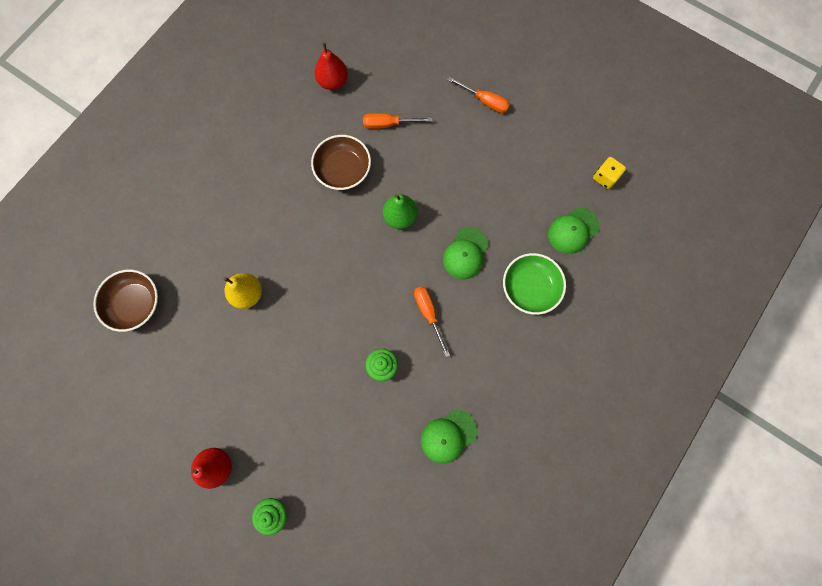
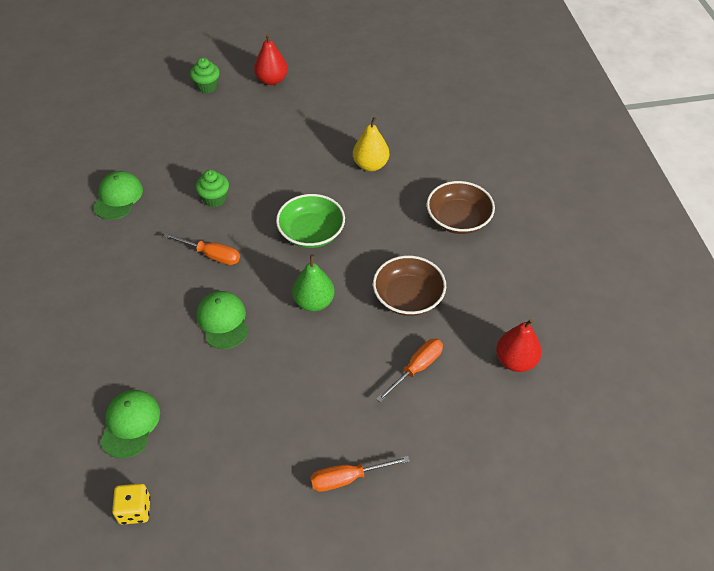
camera: 135 degrees right, 25 degrees down
brown bowl [93,270,158,332] -> brown bowl moved to [427,181,495,234]
green bowl [503,253,566,315] -> green bowl moved to [276,194,345,248]

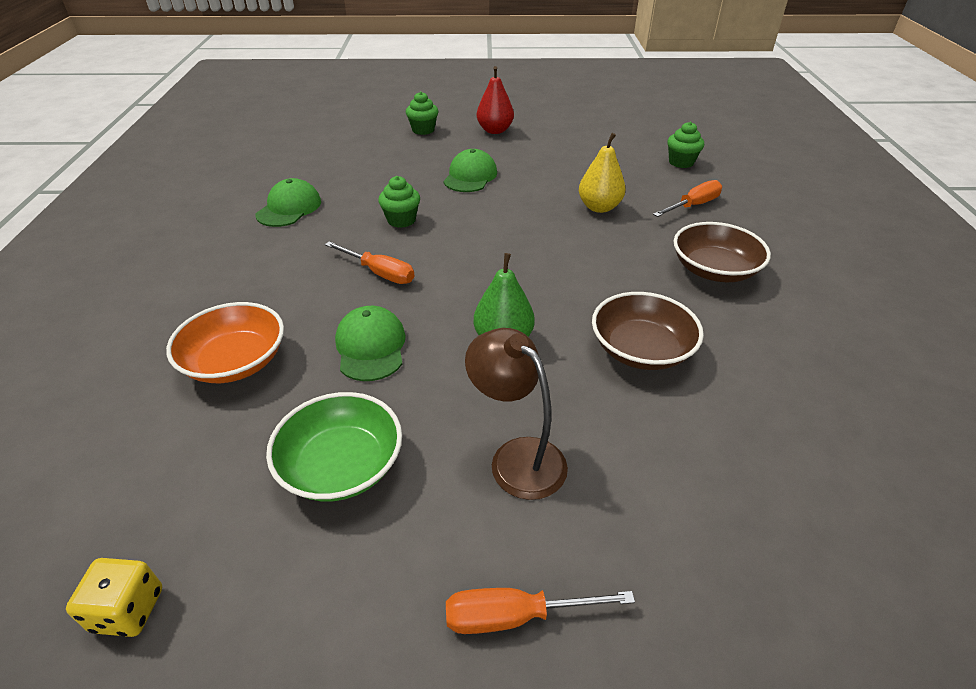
camera: 10 degrees right, 10 degrees down
green cap [100,390,160,458] -> green cap moved to [443,149,497,192]
green bowl [276,194,345,248] -> green bowl moved to [266,392,402,501]
orange screwdriver [376,339,443,403] -> orange screwdriver moved to [653,180,722,217]
red pear [496,319,542,372] -> none
none -> orange bowl [166,302,284,383]
none -> brown lamp [465,328,568,500]
none -> green cupcake [667,122,704,168]

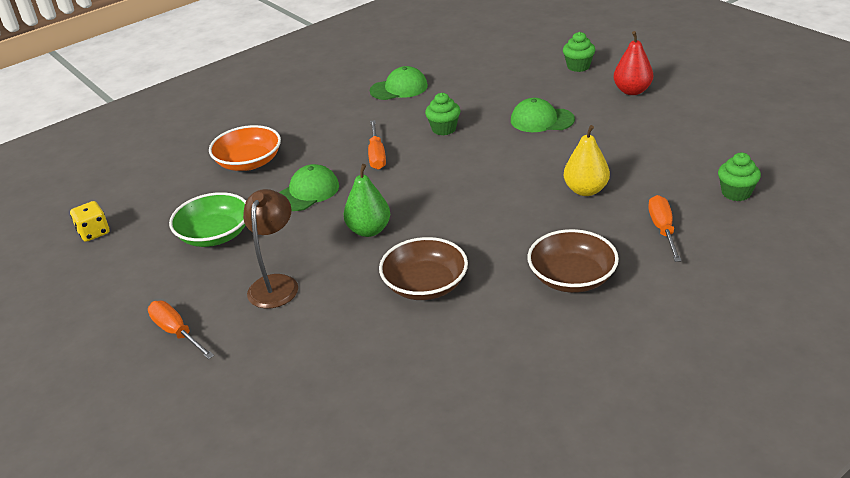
camera: 55 degrees right, 5 degrees down
green cap [443,149,497,192] -> green cap turned 150 degrees counterclockwise [511,98,575,132]
orange screwdriver [653,180,722,217] -> orange screwdriver turned 105 degrees counterclockwise [648,195,682,262]

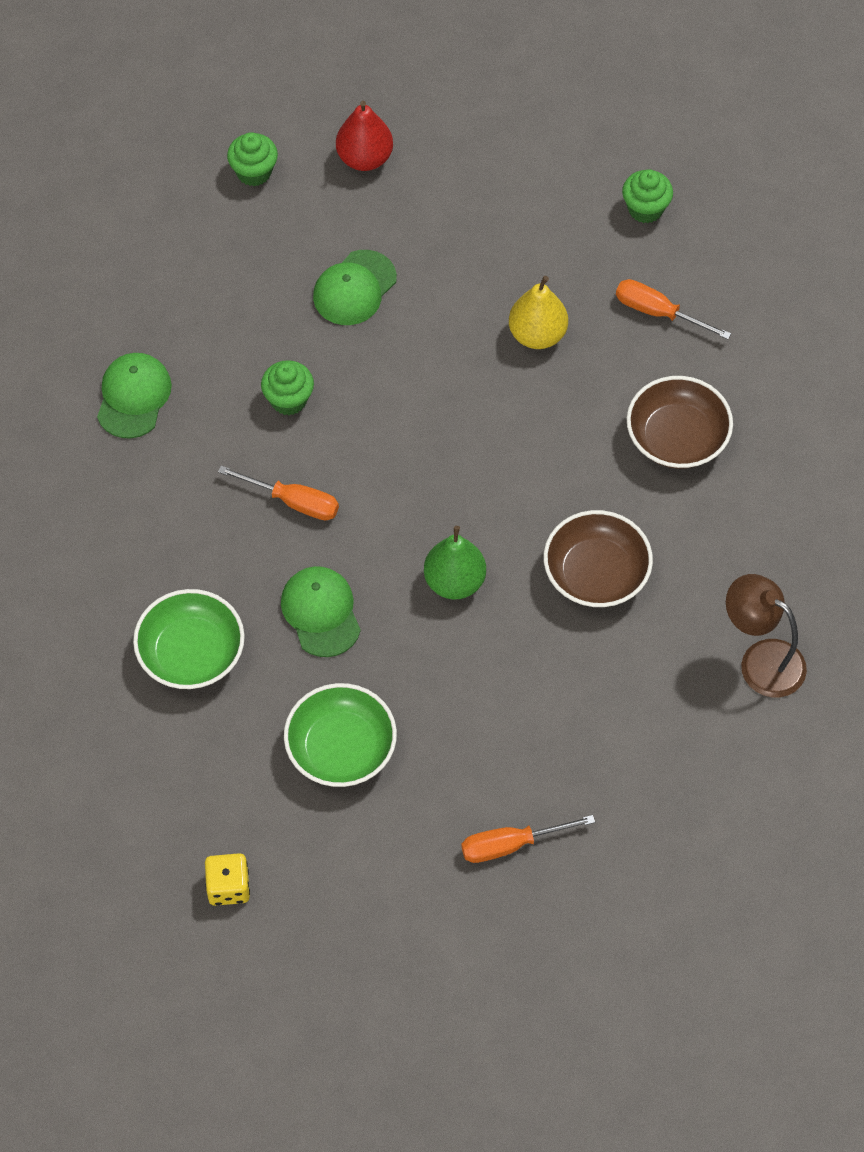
camera: 65 degrees left, 25 degrees up
orange bowl [209,125,281,171] -> green bowl [133,589,245,689]
brown lamp [243,189,298,309] -> brown lamp moved to [726,574,807,697]

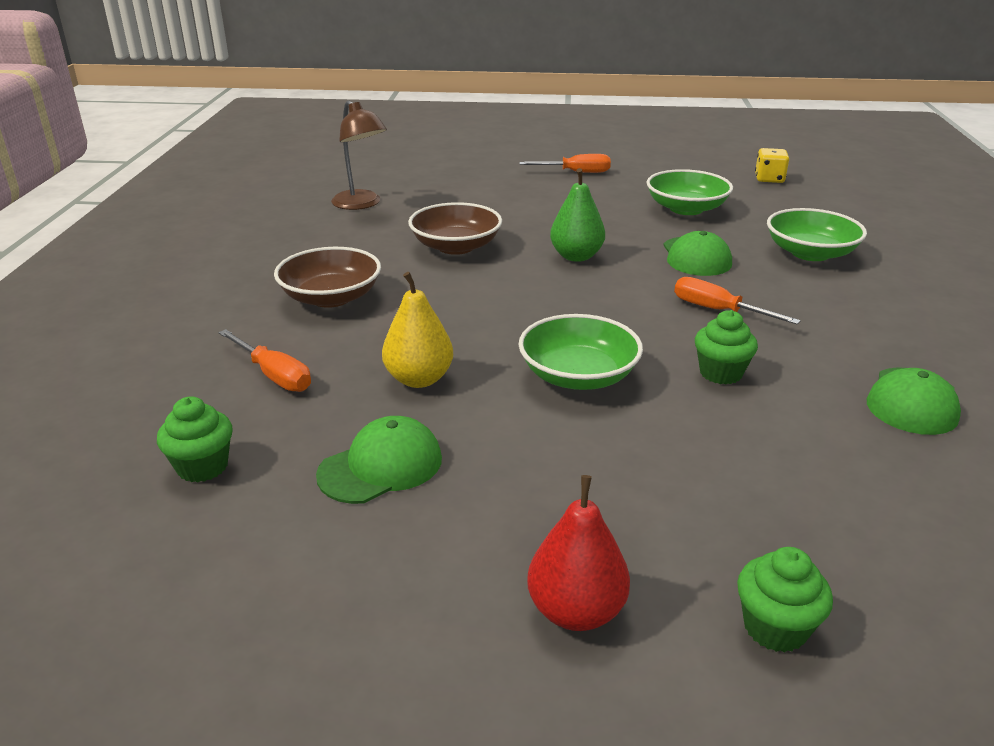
camera: 165 degrees left, 30 degrees down
green cap [313,250,397,325] -> green cap moved to [316,416,442,504]
none -> green bowl [518,314,643,390]

